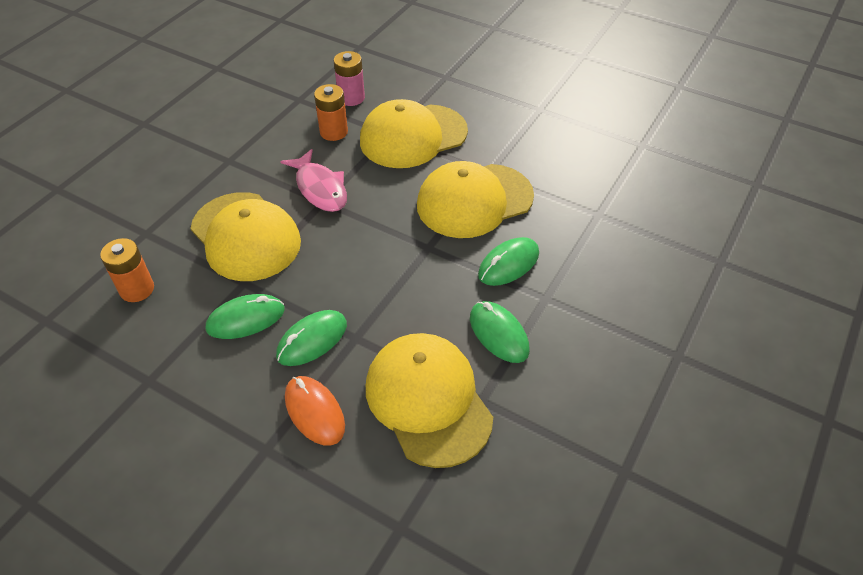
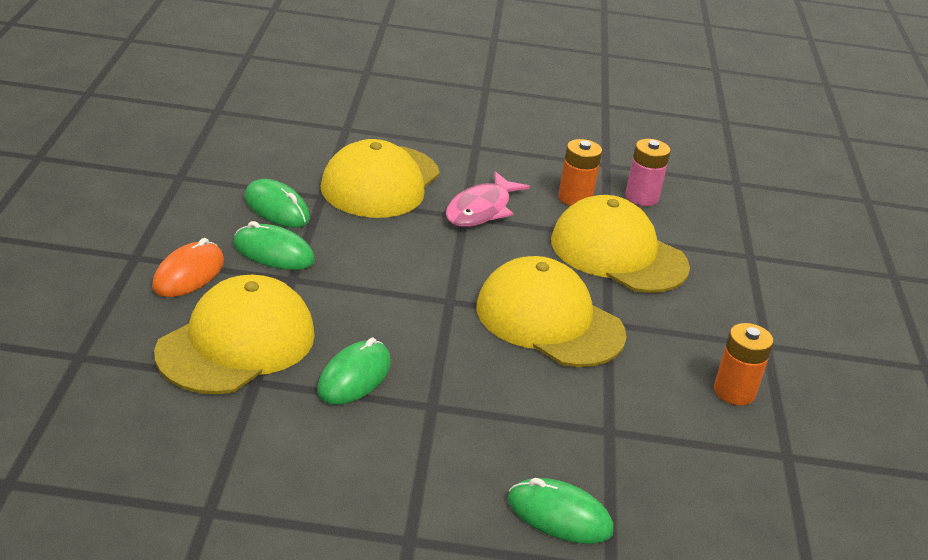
camera: 60 degrees right, 15 degrees down
orange battery [100,238,154,302] -> orange battery moved to [714,323,774,405]
green mouse [478,237,539,286] -> green mouse moved to [508,478,613,544]

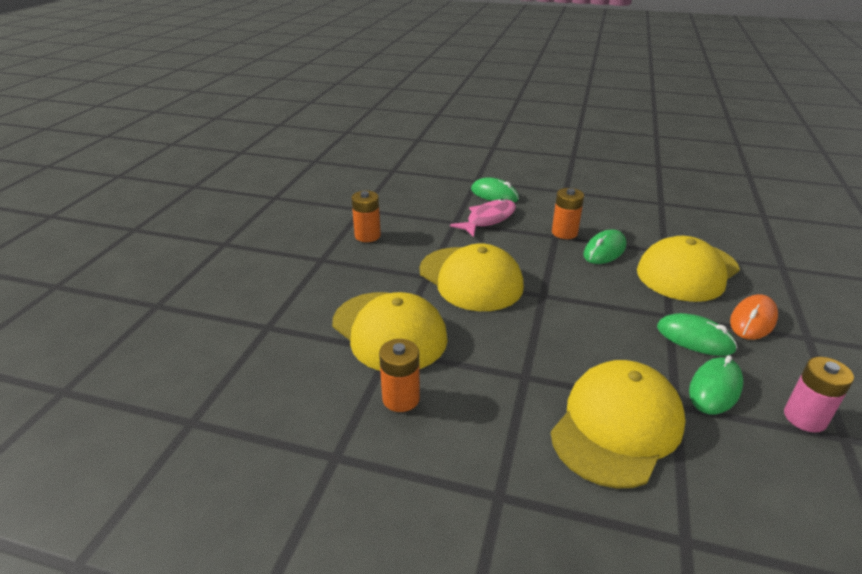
camera: 165 degrees left, 0 degrees up
green mouse [245,179,310,227] -> green mouse turned 75 degrees clockwise [689,355,743,414]
pink fish [446,171,530,227] -> pink fish moved to [450,199,516,237]
pink battery [625,139,671,206] -> pink battery moved to [784,357,854,433]
none -> orange battery [552,188,584,239]

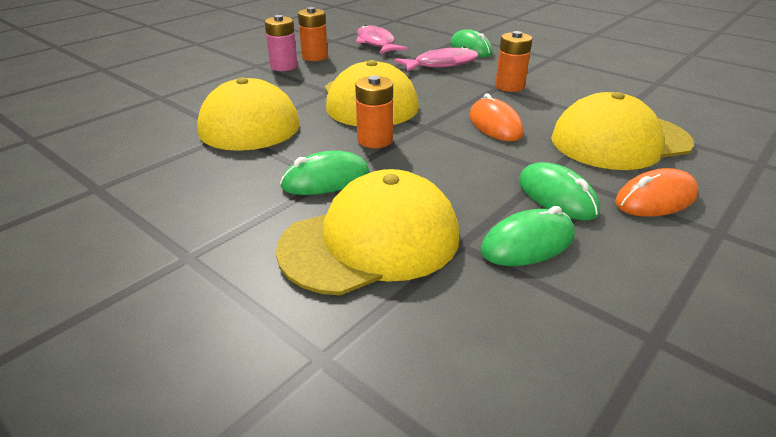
camera: 25 degrees right, 0 degrees up
orange battery [379,339,420,412] -> orange battery moved to [355,76,393,148]
green mouse [583,229,626,264] -> green mouse moved to [280,151,370,195]
pink battery [784,357,854,433] -> pink battery moved to [265,15,298,71]
none -> pink fish [356,25,408,54]
none -> orange mouse [469,93,523,141]

